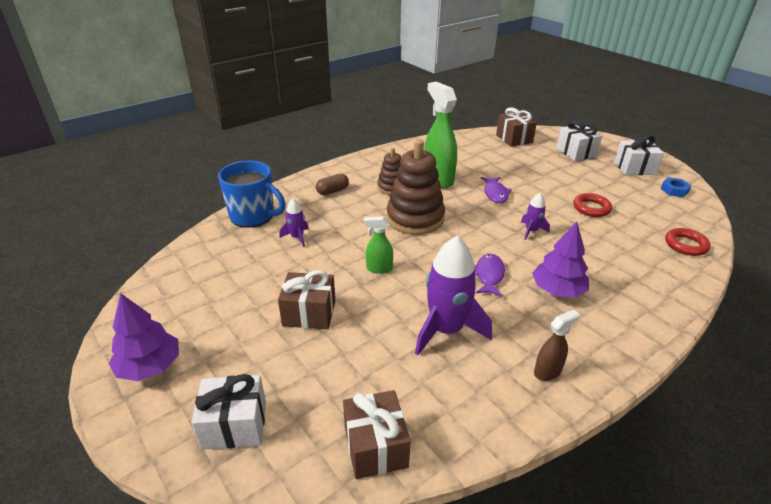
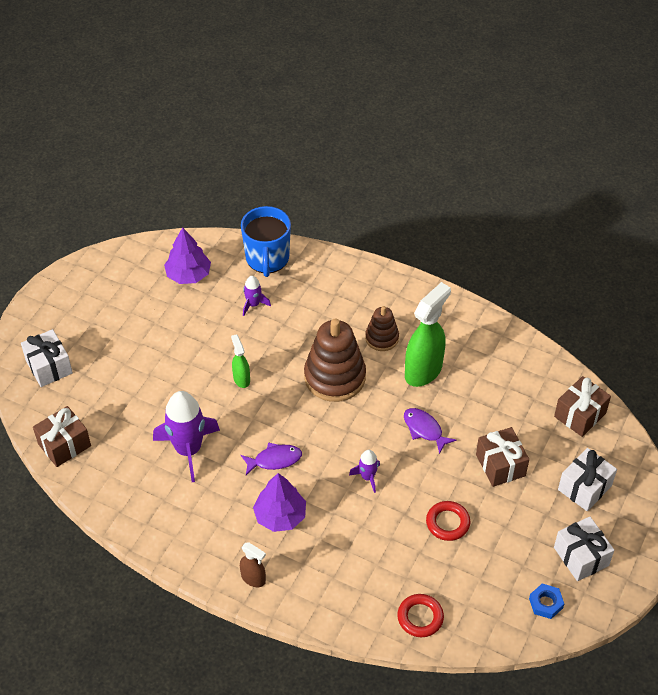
camera: 65 degrees right, 15 degrees up
purple tree [109,293,179,381] -> purple tree moved to [164,227,211,284]
brown gift [278,270,335,329] -> brown gift moved to [476,427,529,487]
brown capsule [316,174,349,195] -> none
purple fish [481,177,512,203] -> purple fish turned 75 degrees clockwise [404,408,457,454]
brown spray bottle [534,309,580,381] -> brown spray bottle moved to [240,543,266,587]

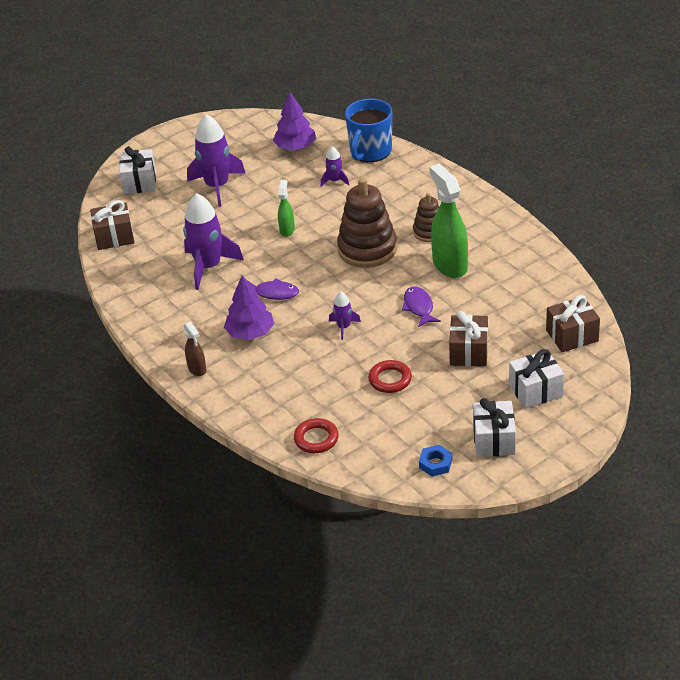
camera: 30 degrees right, 10 degrees down
green spray bottle [405,282,451,387] -> green spray bottle turned 90 degrees counterclockwise [429,164,468,278]
none -> purple rocket [187,114,246,207]

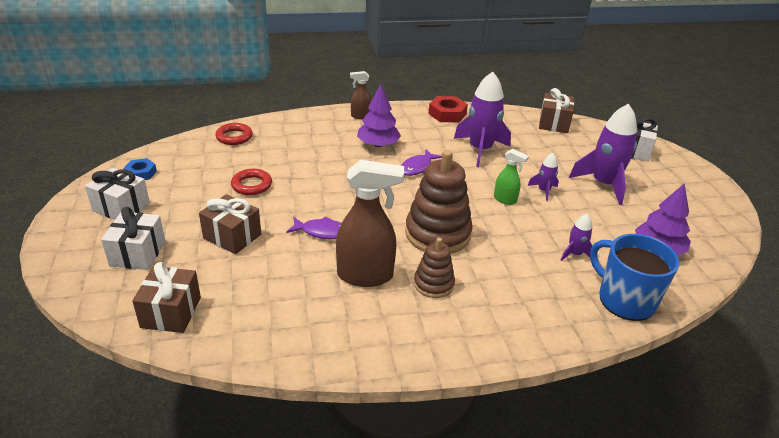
camera: 110 degrees right, 5 degrees down
purple rocket [329,292,361,340] -> purple rocket moved to [528,153,559,201]
green spray bottle [429,164,468,278] -> brown spray bottle [336,160,404,287]
none -> red nut [428,96,468,122]

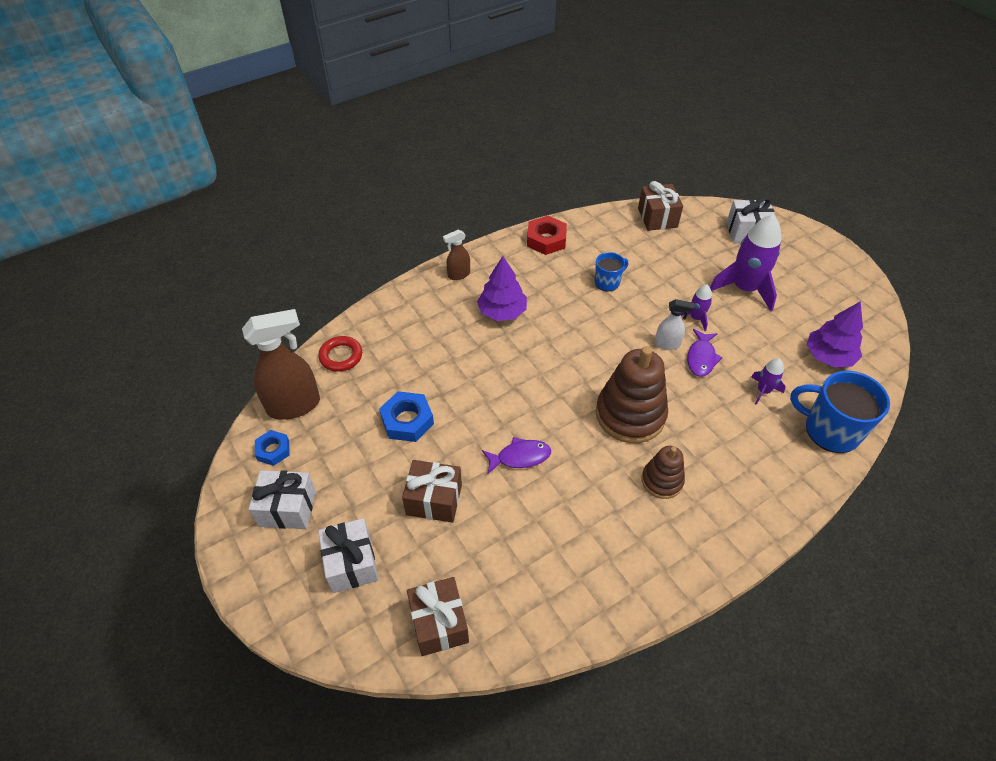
camera: 20 degrees left, 15 degrees up
red ring [231,169,272,195] -> blue nut [379,391,434,442]
brown spray bottle [336,160,404,287] -> brown spray bottle moved to [242,309,320,420]
purple fish [401,149,442,176] -> purple fish moved to [687,329,723,376]
purple rocket [454,72,511,167] -> blue mug [595,252,628,291]
green spray bottle [494,149,529,205] -> white spray bottle [655,299,695,350]

